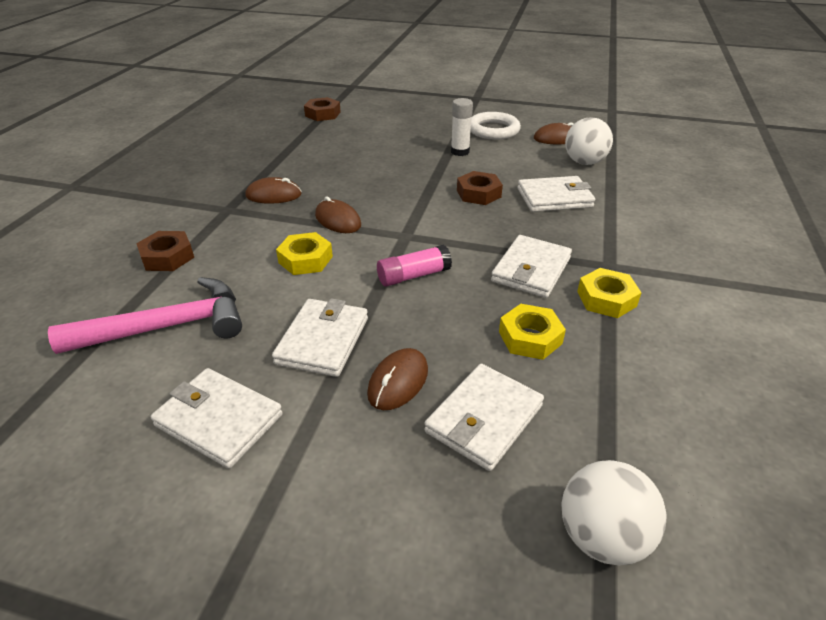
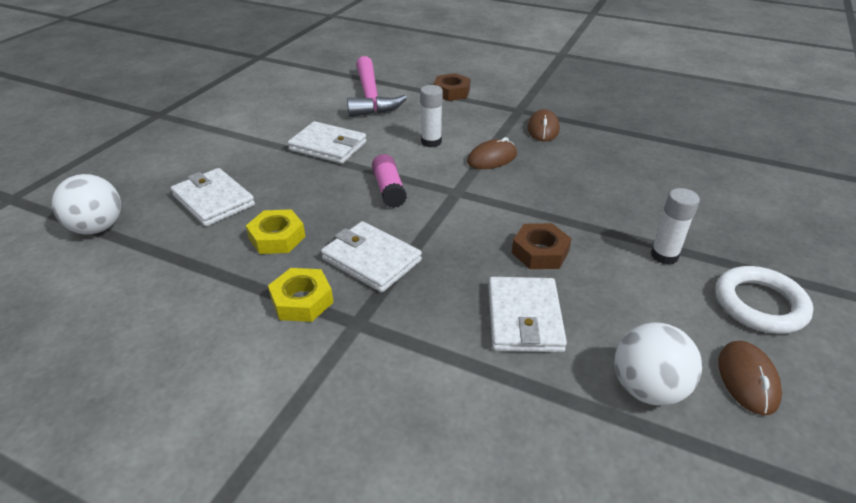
camera: 100 degrees right, 0 degrees up
white wallet [151,368,283,469] -> none
yellow nut [276,232,333,275] -> white glue stick [420,85,443,147]
brown nut [304,97,341,121] -> none
brown mouse [367,348,428,410] -> none

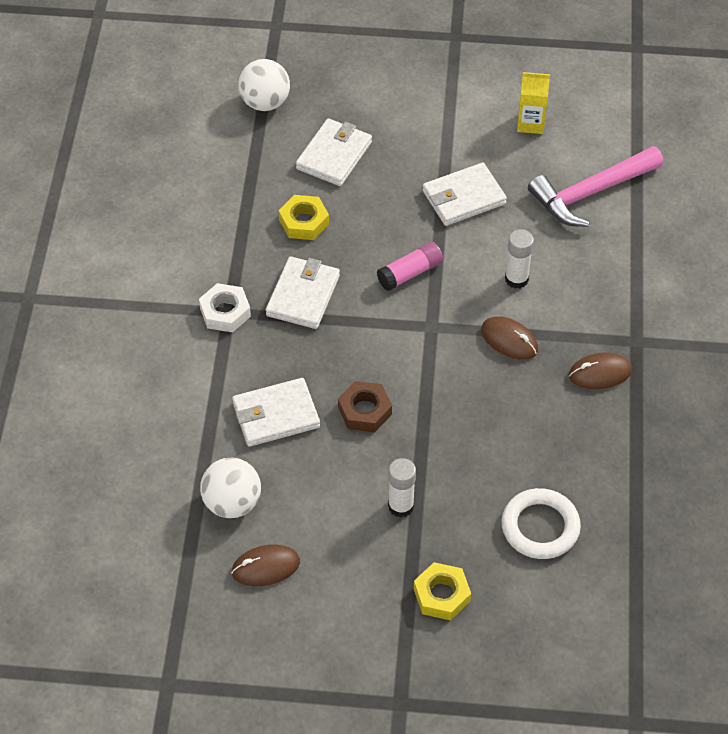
camera: 70 degrees right, 15 degrees up
yellow nut [268,268,334,322] -> yellow nut moved to [414,562,471,621]
white wallet [288,121,367,164] -> white wallet turned 60 degrees clockwise [422,163,507,226]
brown nut [433,73,471,101] -> none
white ring [715,266,813,334] -> white ring moved to [502,488,581,559]
none -> white nut [199,283,251,332]
none -> yellow carton [517,72,550,134]

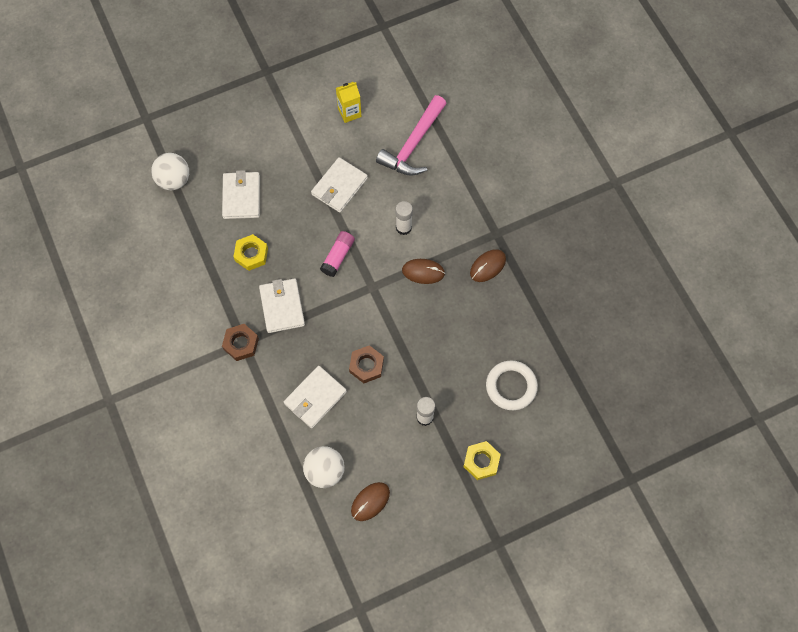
camera: 30 degrees left, 15 degrees up
white nut [199,283,251,332] -> brown nut [222,324,259,361]

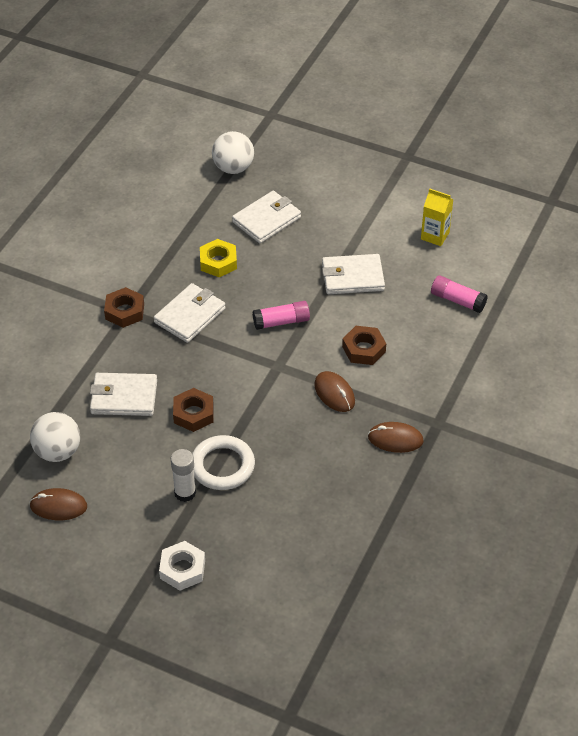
camera: 50 degrees right, 20 degrees down
pink hammer [376,95,447,176] -> pink glue stick [431,275,488,313]
white glue stick [395,201,413,235] -> brown nut [342,326,386,365]
yellow nut [463,441,501,480] -> white nut [159,541,205,591]
white ring [486,360,538,410] -> white ring moved to [192,435,255,490]

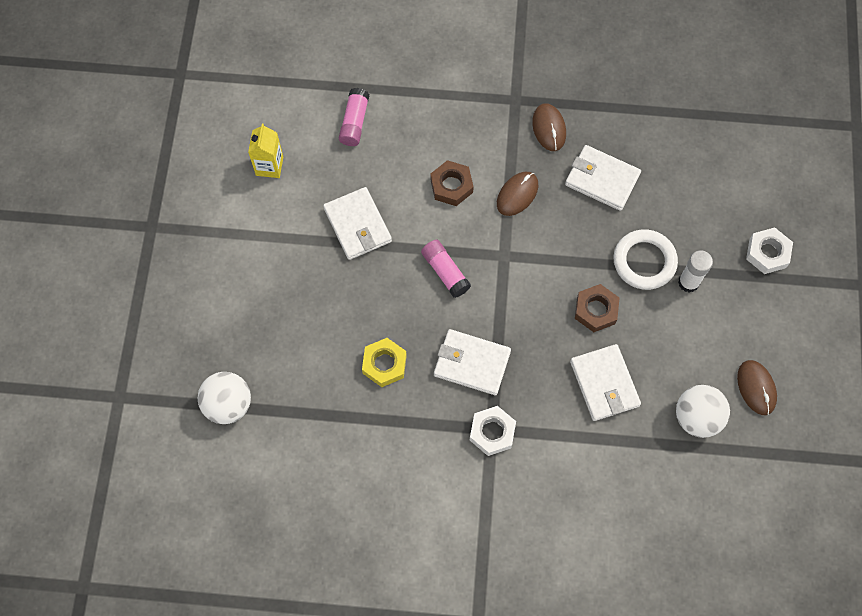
camera: 110 degrees left, 20 degrees up
brown nut [104,287,144,328] -> white nut [470,406,516,456]
white wallet [232,191,301,243] -> white wallet moved to [565,145,641,211]

